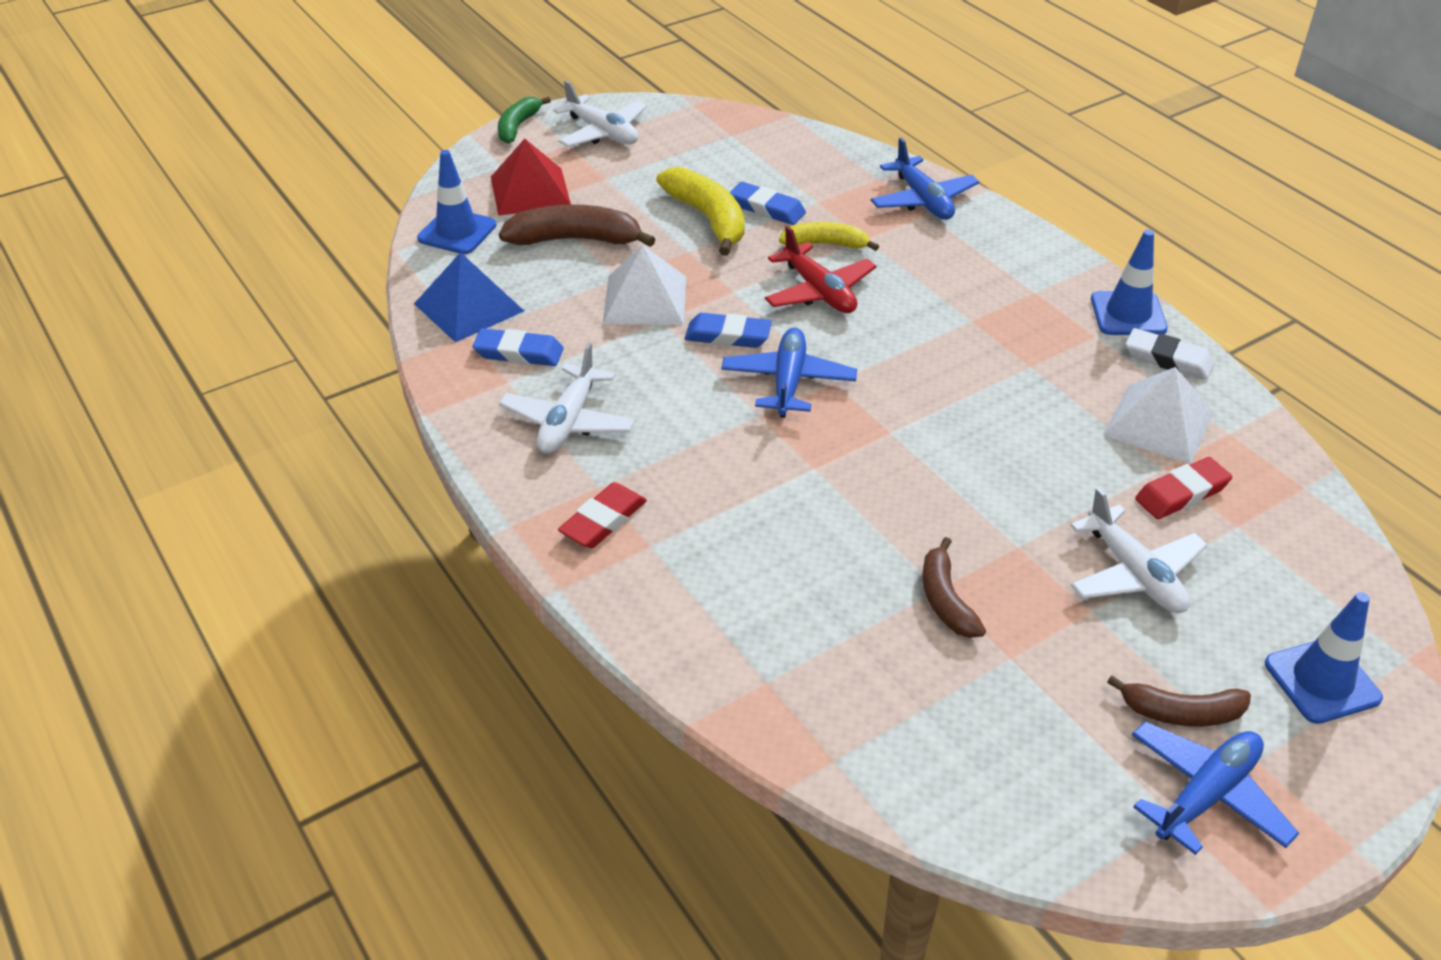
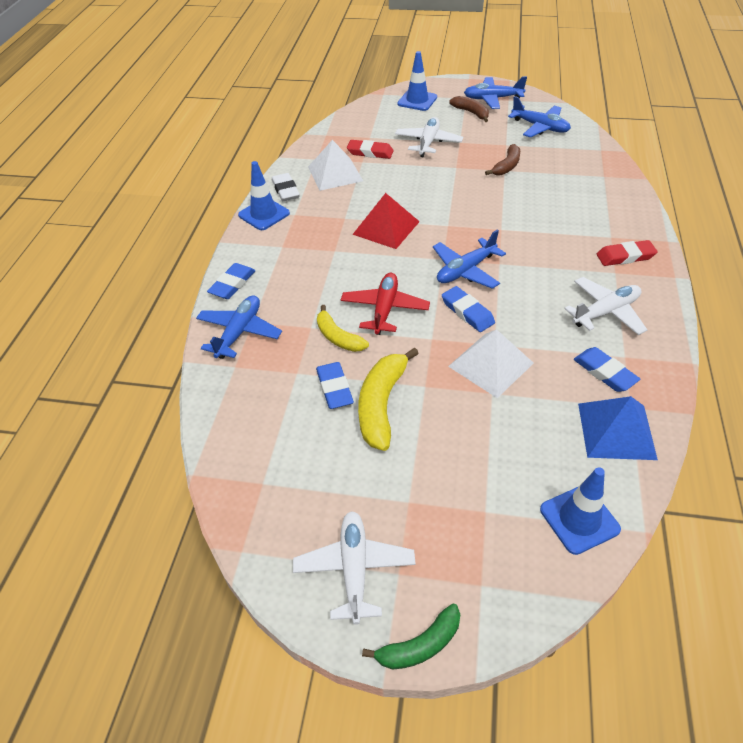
camera: 135 degrees left, 5 degrees up
red pyramid [491,139,571,216] -> red pyramid moved to [352,193,420,249]
brown banana [499,204,656,247] -> none
none -> blue eraser [207,263,256,299]
none -> blue plane [508,96,571,138]

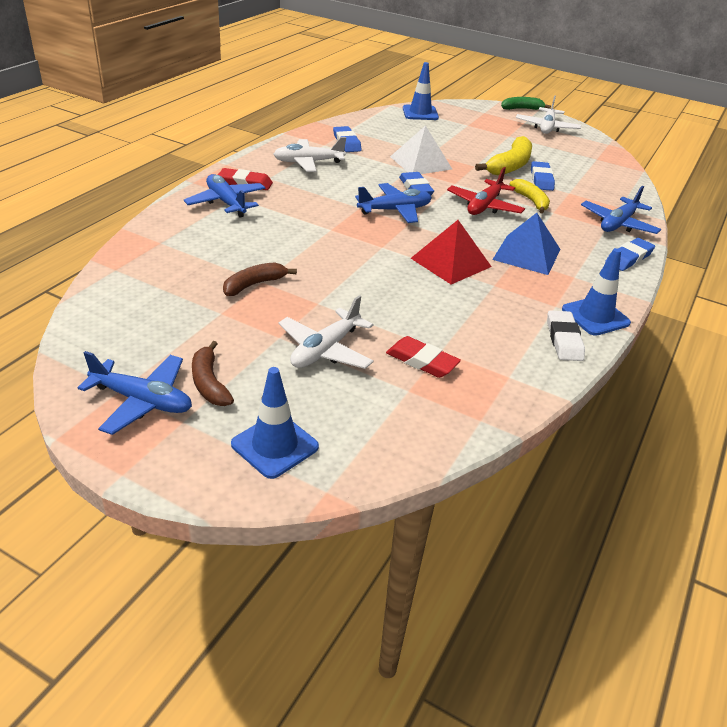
camera: 165 degrees left, 10 degrees down
white pyramid [308,140,363,191] -> none
blue plane [508,96,571,138] -> blue plane moved to [184,174,265,218]
blue pyramid [578,396,658,460] -> blue pyramid moved to [492,213,561,275]

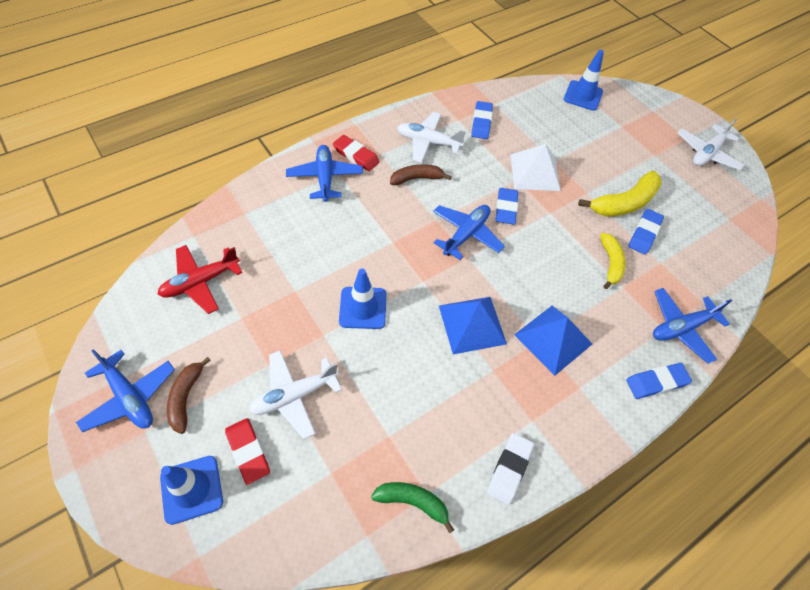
camera: 25 degrees right, 20 degrees up
brown banana [223,262,297,296] -> brown banana moved to [390,164,451,185]
blue plane [355,183,432,223] -> blue plane turned 60 degrees counterclockwise [433,205,505,260]
red eraser [386,336,461,378] -> red eraser moved to [225,418,270,485]
red pyramid [411,220,492,284] -> blue pyramid [439,297,507,354]
red plane [447,167,525,215] -> red plane moved to [158,245,242,314]
green banana [501,97,551,110] -> green banana moved to [371,482,454,533]
blue traffic cone [562,248,631,336] -> blue traffic cone moved to [339,269,386,329]

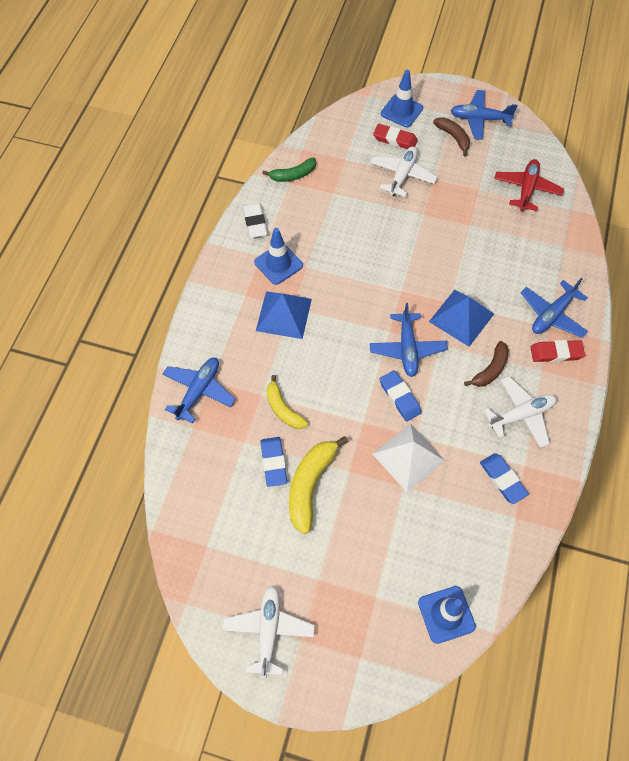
camera: 145 degrees right, 5 degrees up
blue plane [286,145,363,202] -> blue plane turned 90 degrees clockwise [521,278,588,338]
blue traffic cone [339,269,386,329] -> blue traffic cone moved to [254,228,303,285]
blue pyramid [439,297,507,354] -> blue pyramid moved to [429,290,494,347]
blue eraser [626,363,692,399] -> none

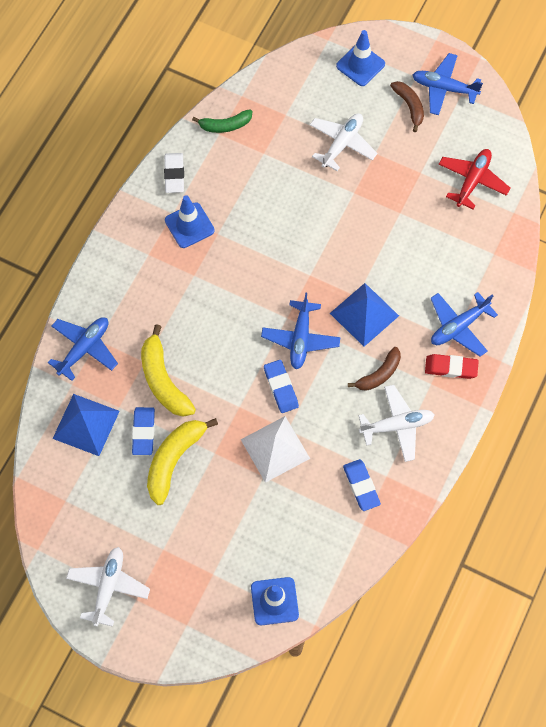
camera: 10 degrees right, 5 degrees up
blue pyramid [256,291,312,339] -> blue pyramid moved to [52,394,120,456]
yellow banana [267,375,308,429] -> yellow banana [141,324,196,417], size x1.57
red eraser [373,124,418,149] -> none

